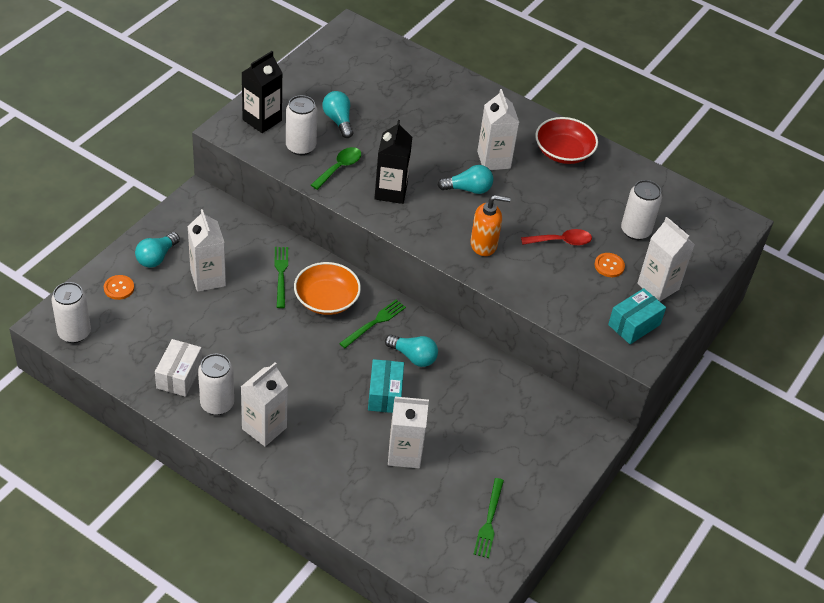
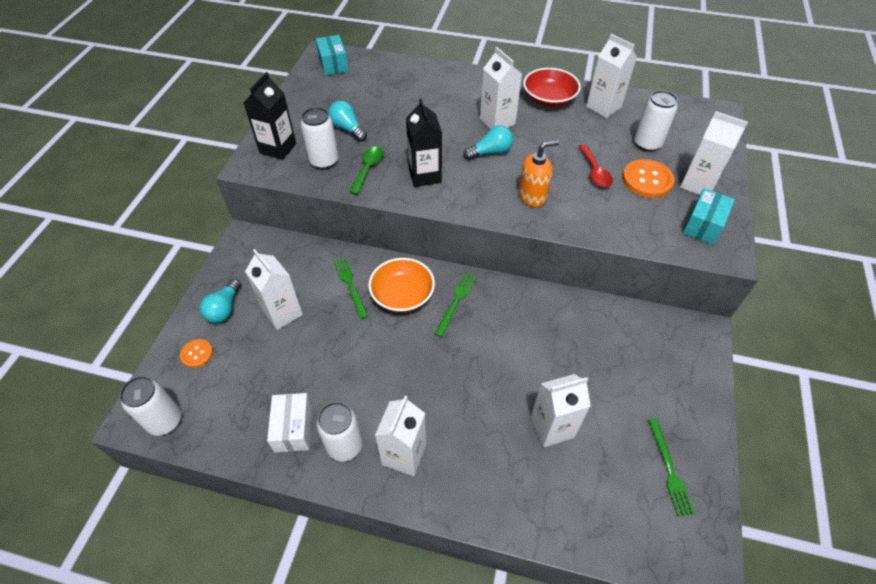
camera: 15 degrees left, 5 degrees up
turquoise box [368,359,404,413] -> turquoise box moved to [316,35,348,76]
turquoise light bulb [385,334,438,367] -> none
red spoon [521,229,592,246] -> red spoon turned 105 degrees clockwise [578,144,613,187]
orange button [594,253,625,277] -> orange button [622,159,675,198], size x1.75
none -> white carton [586,34,637,118]

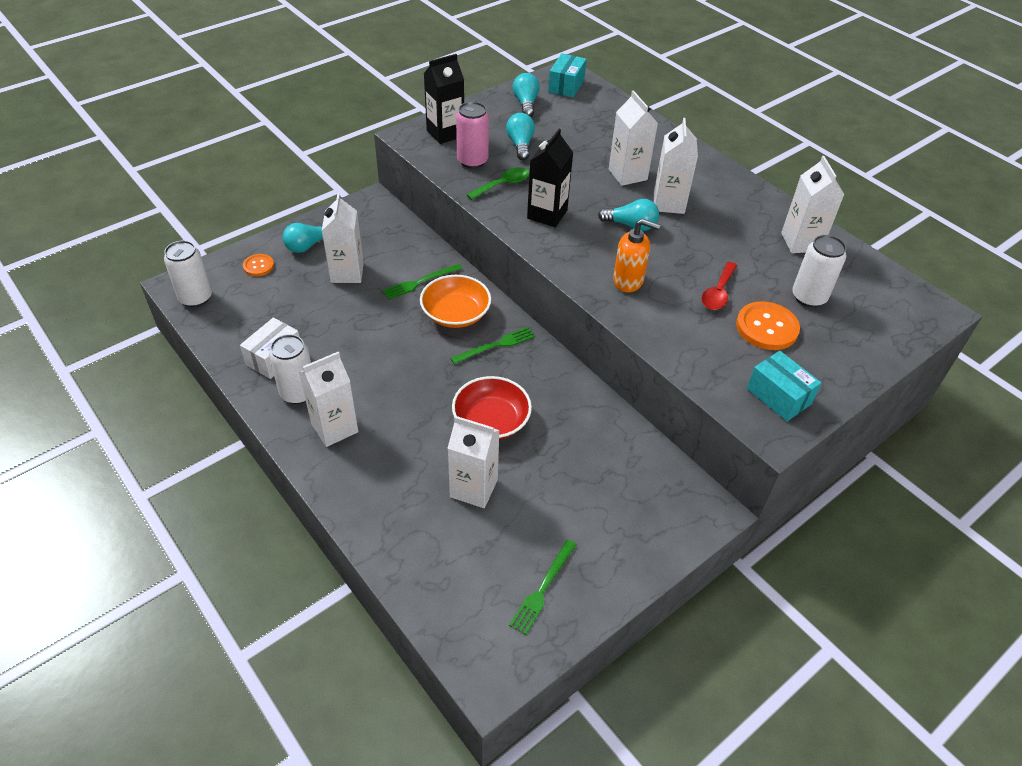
camera: 35 degrees right, 5 degrees down
white can [300,107,338,169] -> pink can [456,102,489,169]
green fork [333,257,368,319] -> green fork turned 135 degrees counterclockwise [383,264,463,300]
red bowl [523,68,581,107] -> red bowl moved to [452,376,532,440]
white carton [680,111,748,195] -> white carton moved to [609,91,658,186]
turquoise box [683,188,735,245] -> turquoise box turned 75 degrees clockwise [747,351,821,421]
none -> turquoise light bulb [513,73,540,117]

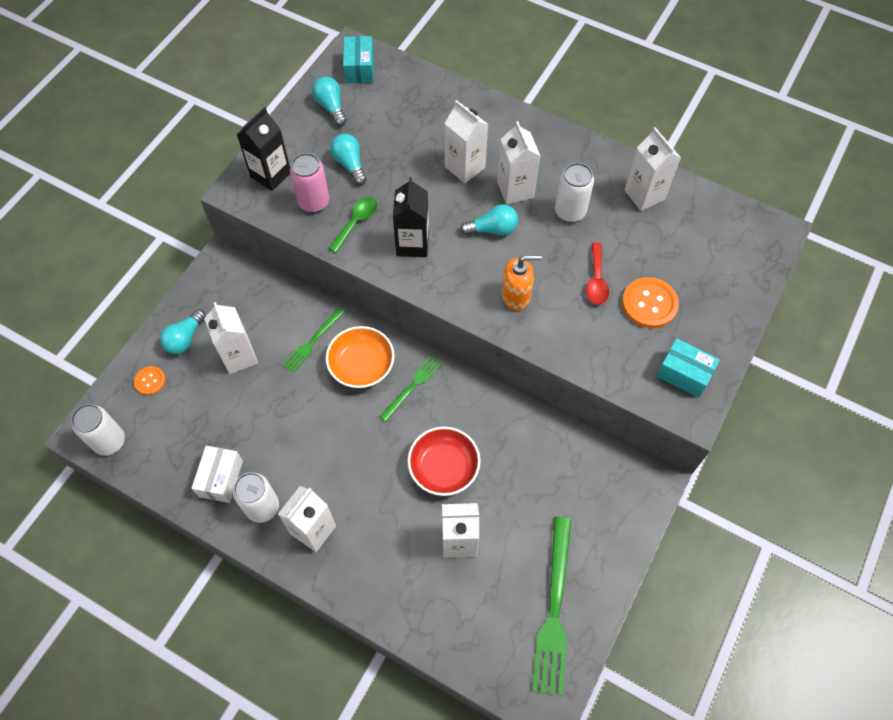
camera: 20 degrees left, 15 degrees up
green fork [509,540,576,635] -> green fork [532,516,572,696], size x1.83
white can [792,235,846,307] -> white can moved to [555,163,594,222]

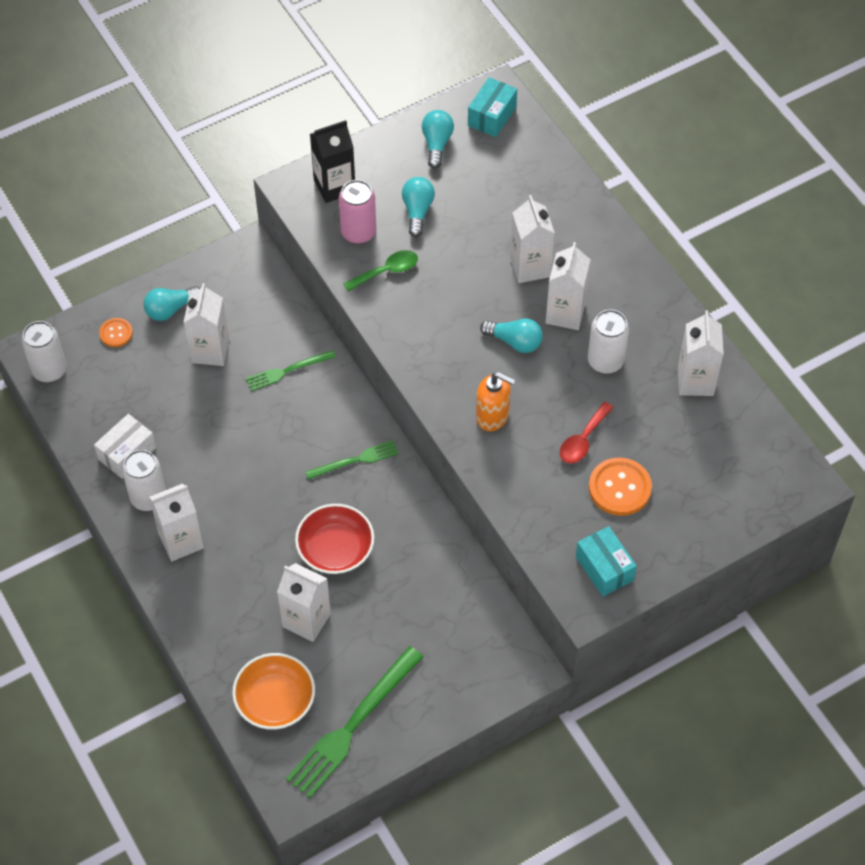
camera: 30 degrees right, 5 degrees down
orange bowl [326,326,395,388] -> orange bowl moved to [232,653,315,730]
black carton [393,177,429,257] -> none

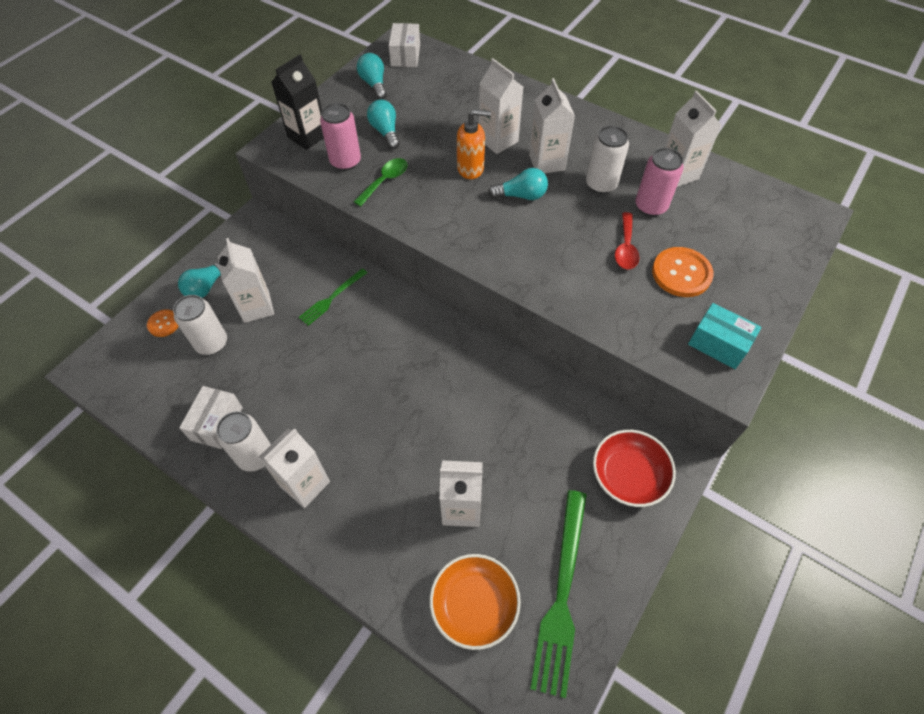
camera: 25 degrees left, 0 degrees up
white can [22,321,66,382] -> white can moved to [173,295,227,355]
red bowl [295,504,374,574] -> red bowl moved to [593,430,676,507]
green fork [306,441,399,480] -> none
turquoise box [468,77,517,137] -> white box [389,23,420,67]
orange soap dispenser [476,372,515,431] -> orange soap dispenser moved to [457,109,491,179]
none -> pink can [635,148,684,216]

